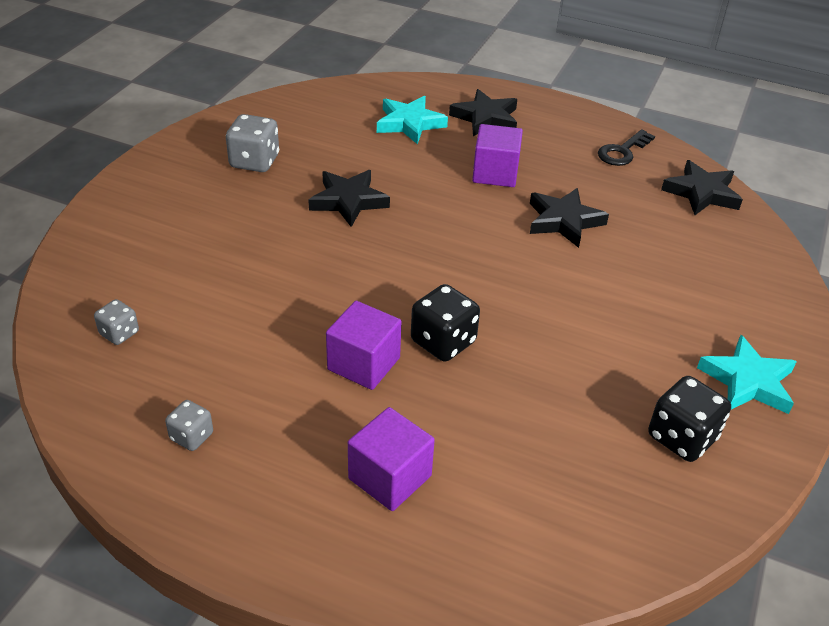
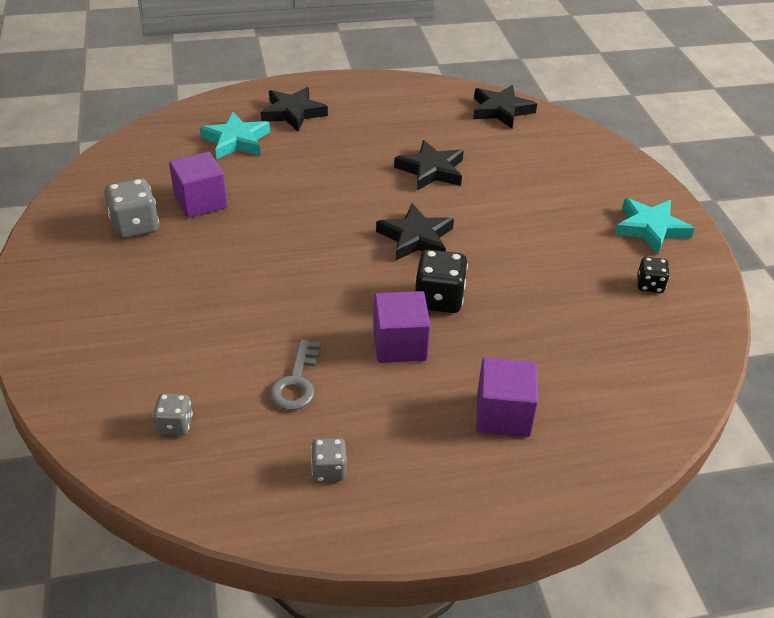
camera: 35 degrees left, 0 degrees up
black star [308,170,390,227] -> black star moved to [376,203,454,260]
purple cube [472,124,523,187] -> purple cube moved to [169,152,227,218]
black key [598,129,655,166] -> none
black dice [648,376,731,462] -> black dice [637,257,670,293], size x0.59
none -> grey key [269,339,321,410]

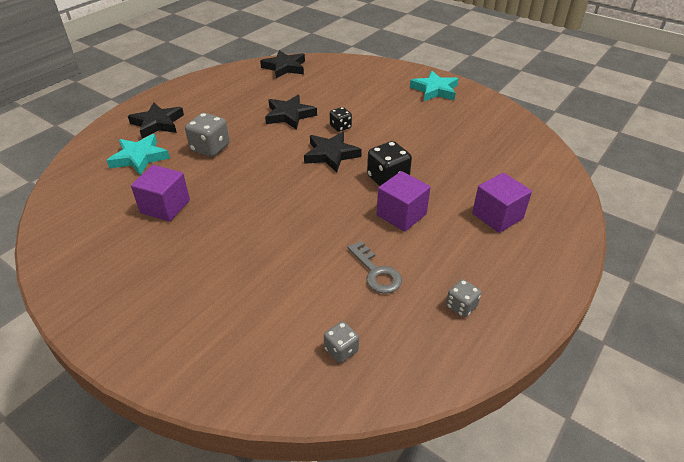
camera: 40 degrees left, 0 degrees up
grey dice [104,178,159,239] -> grey dice moved to [185,113,229,157]
black dice [637,257,670,293] -> black dice moved to [330,107,352,132]

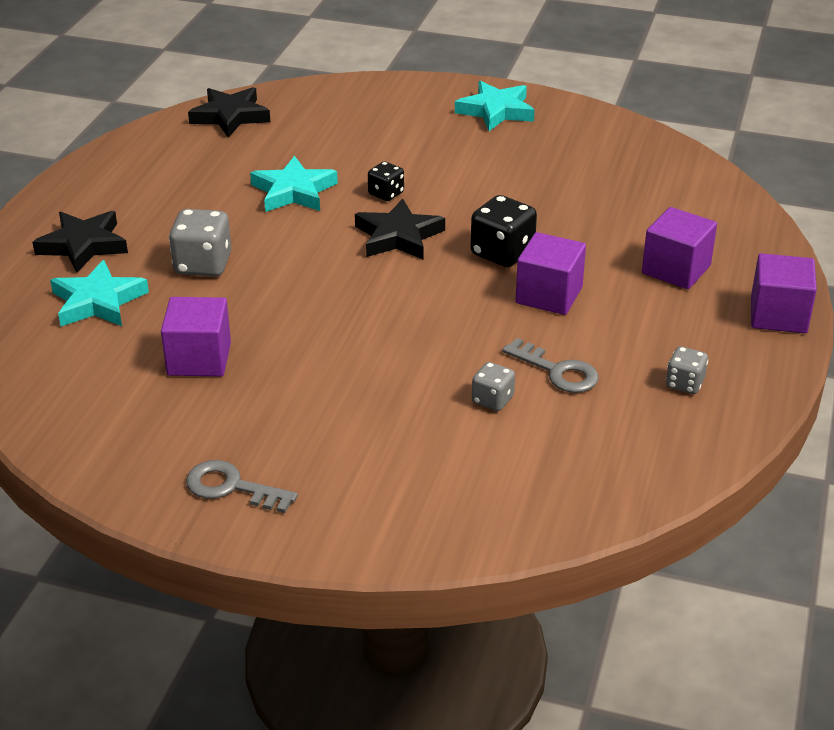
camera: 20 degrees left, 5 degrees down
black star [265,95,317,130] -> turquoise star [250,156,338,212]
grey dice [324,321,359,363] -> grey dice moved to [472,362,515,411]
none -> grey key [186,460,298,513]
none -> purple cube [751,253,817,333]

